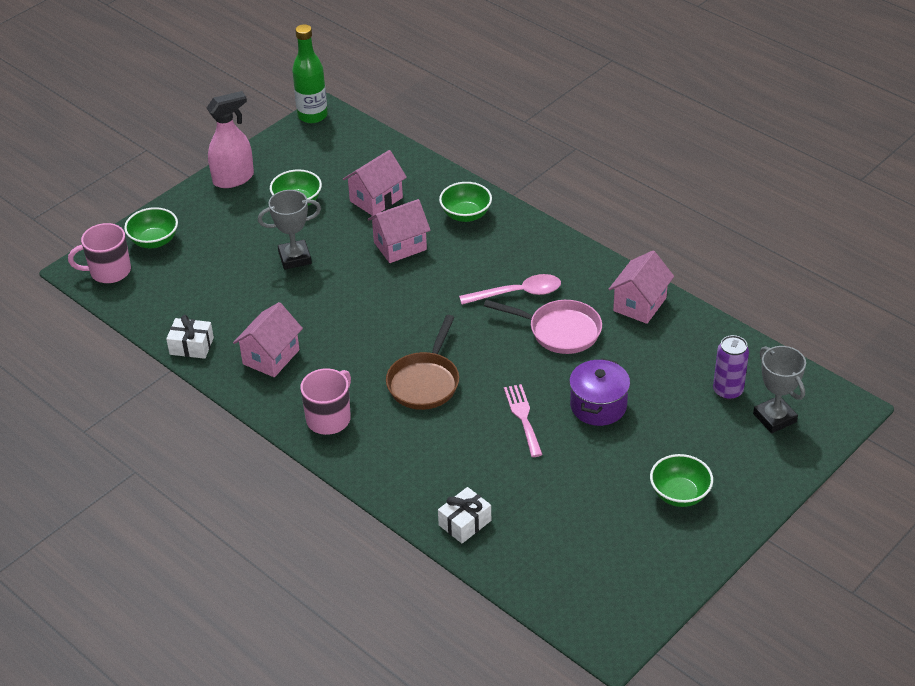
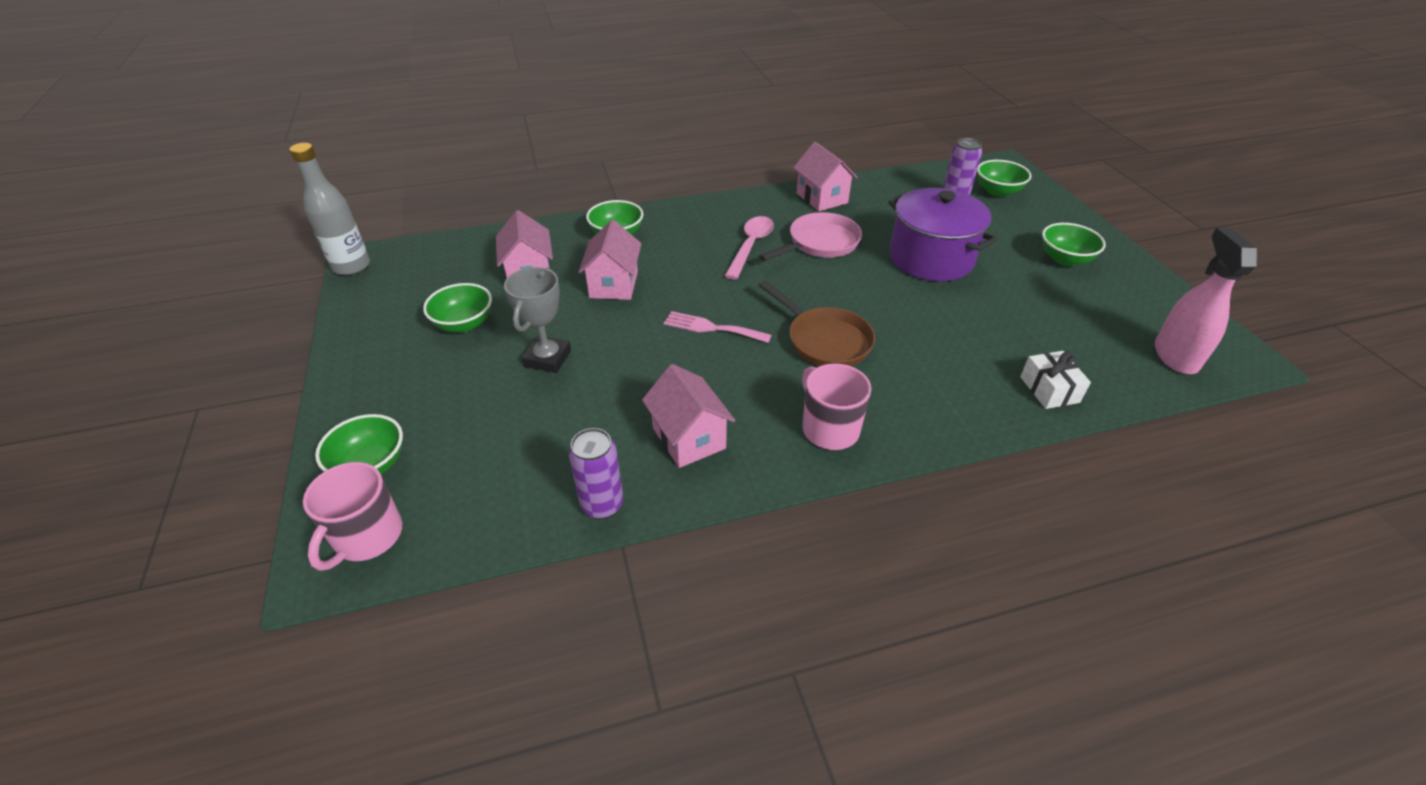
camera: 60 degrees left, 0 degrees up
white gift [166,315,214,359] -> purple can [569,428,623,519]
pink spray bottle [207,91,254,188] -> pink spray bottle moved to [1155,228,1257,374]
green bottle [292,24,328,123] -> grey bottle [289,143,370,275]
pink fork [504,384,543,457] -> pink fork moved to [664,311,772,343]
purple pot [569,358,630,426] -> purple pot [889,188,998,281], size x1.51
grey trophy [753,346,806,433] -> green bowl [977,160,1031,197]

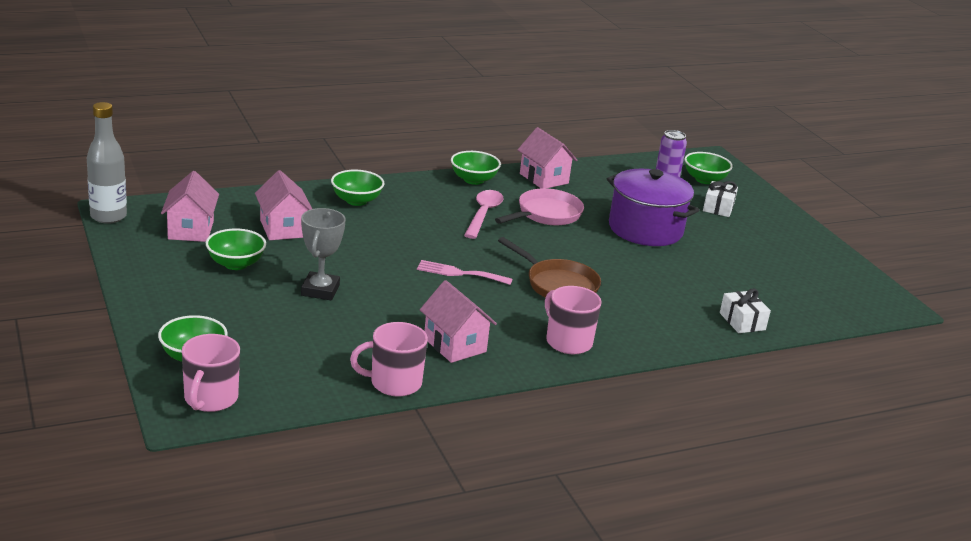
camera: 10 degrees left, 15 degrees down
purple can [569,428,623,519] -> pink mug [350,322,428,397]
pink house [578,220,642,300] -> pink house moved to [161,171,219,242]
green bowl [1042,223,1106,266] -> green bowl moved to [451,151,501,185]
pink spray bottle [1155,228,1257,374] -> none
none -> white gift [703,181,738,217]

